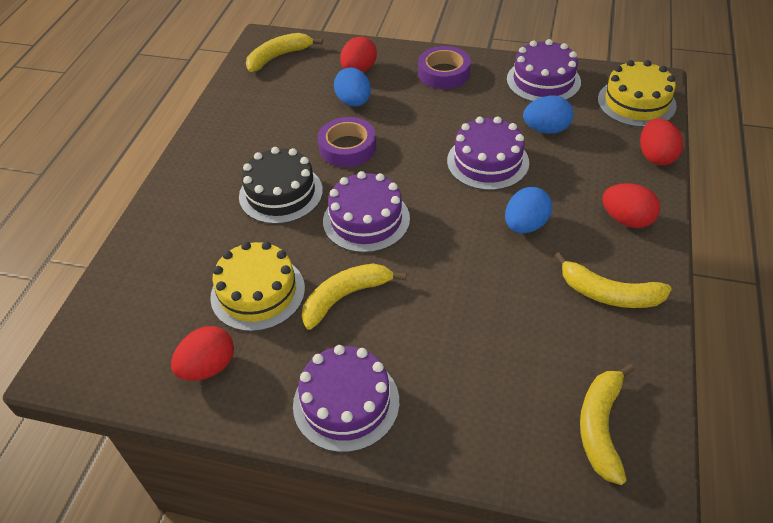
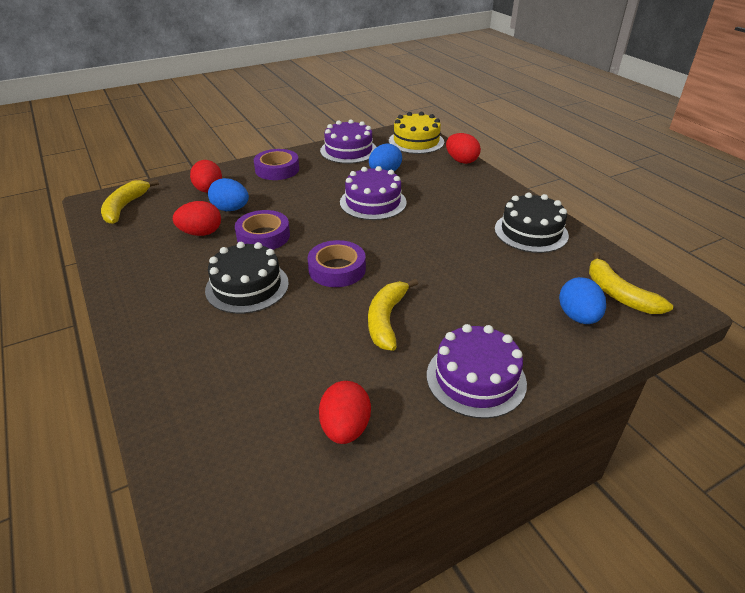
camera: 45 degrees left, 10 degrees down
yellow cake [210,241,305,332] -> none
purple cake [323,171,410,253] -> purple tape [308,240,366,287]
blue egg [505,187,552,233] -> blue egg moved to [559,277,606,324]
yellow banana [555,252,672,308] -> black cake [495,192,569,253]
red egg [602,183,660,228] -> red egg moved to [173,201,221,236]

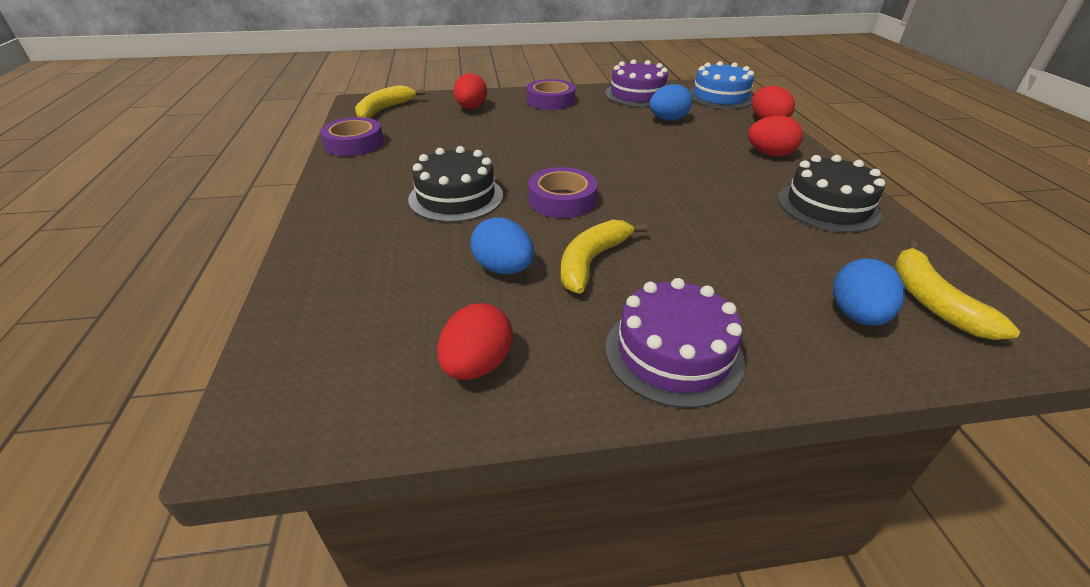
camera: 20 degrees right, 0 degrees up
red egg [173,201,221,236] -> red egg moved to [748,115,803,156]
blue egg [208,178,249,211] -> blue egg moved to [470,217,534,274]
purple tape [235,210,290,250] -> purple tape moved to [320,117,384,156]
purple cake [340,166,407,220] -> none
yellow cake [389,112,444,154] -> blue cake [689,61,754,109]

